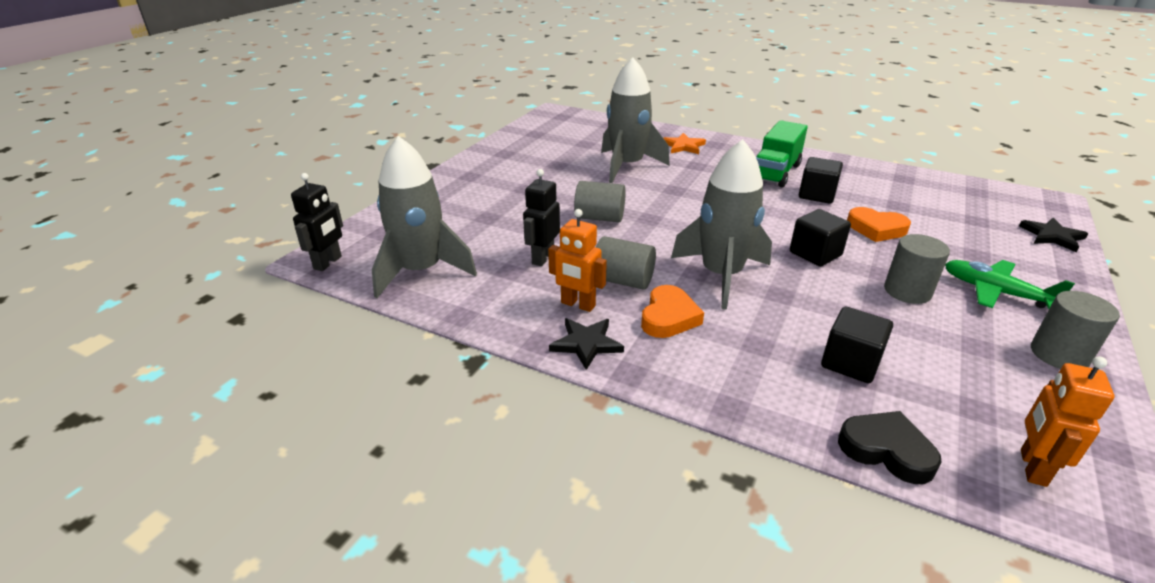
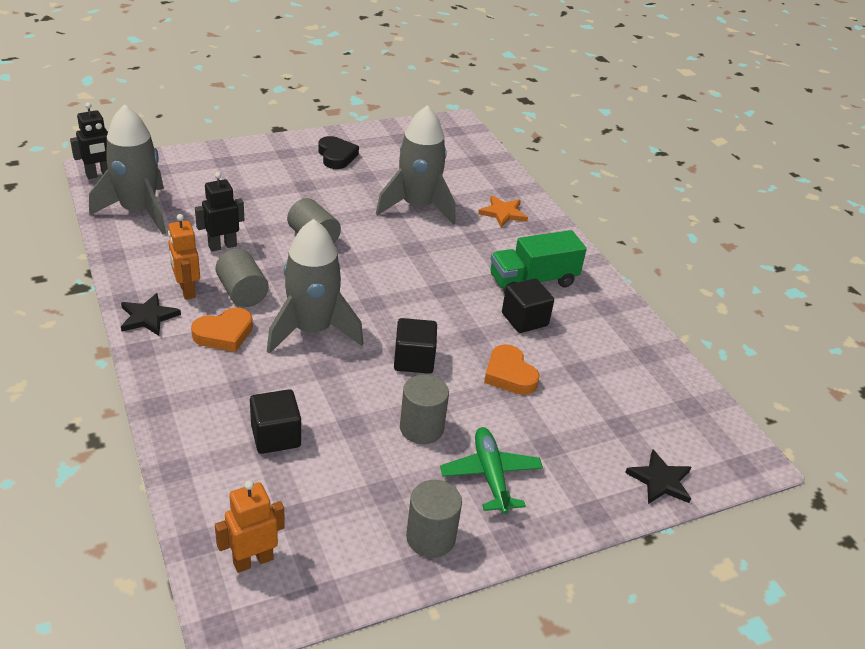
camera: 35 degrees right, 5 degrees up
black heart [838,411,942,484] -> black heart moved to [318,136,359,169]

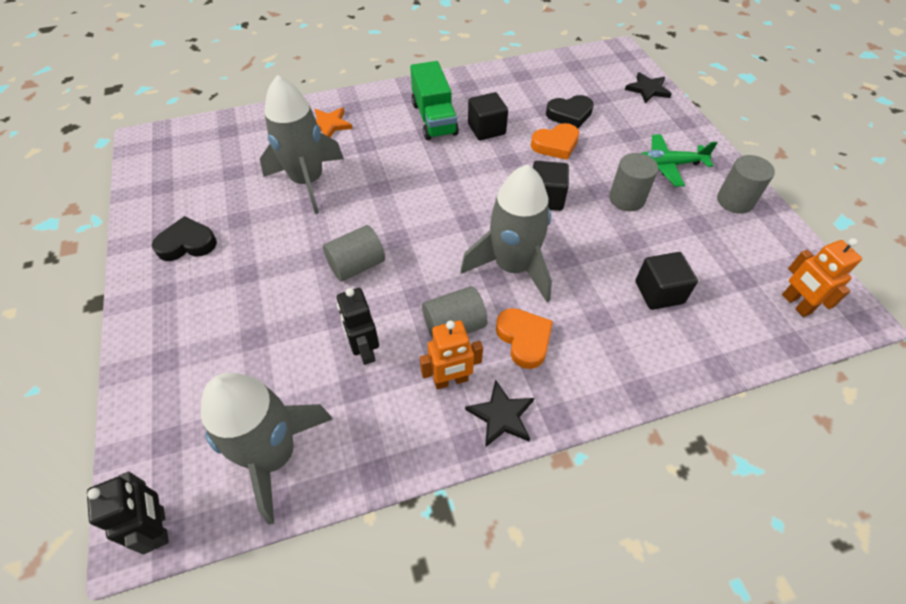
camera: 80 degrees left, 15 degrees up
none -> black heart [546,95,594,128]

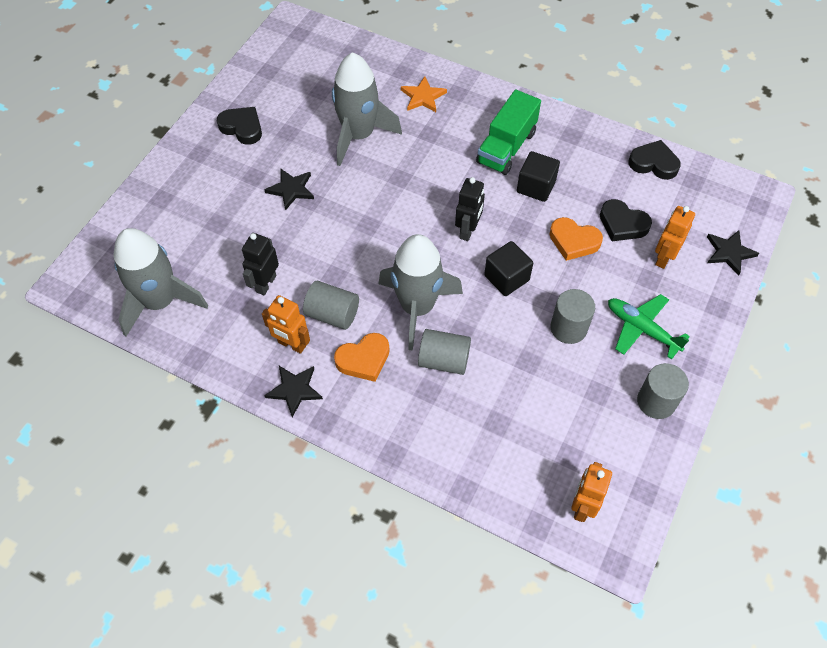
camera: 45 degrees right, 5 degrees up
black robot [87,472,169,554] -> black robot moved to [455,177,485,241]
grey cylinder [323,225,385,282] -> grey cylinder moved to [418,329,471,375]
orange heart [496,308,553,369] -> orange heart turned 45 degrees clockwise [334,333,389,382]
black cube [635,252,698,310] -> none
none -> black star [265,168,314,210]
none -> black heart [629,140,681,180]
none -> orange robot [655,206,695,269]

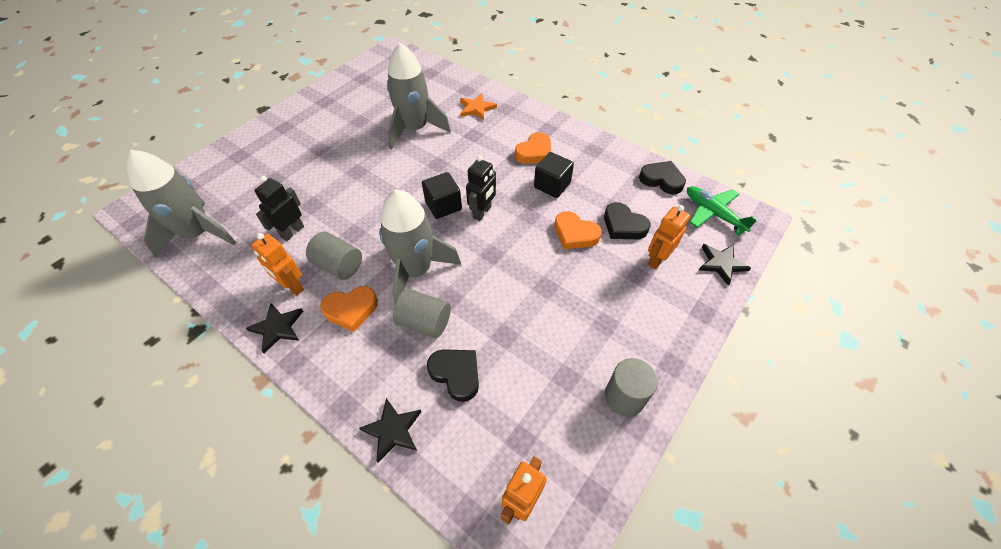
camera: 10 degrees right, 5 degrees down
black heart [217,107,262,145] -> black heart moved to [427,349,479,402]
black star [265,168,314,210] -> black star moved to [359,398,421,462]
green truck [476,89,541,175] -> orange heart [515,132,551,164]
black cube [484,241,533,296] -> black cube moved to [422,172,462,219]
grey cylinder [550,289,595,344] -> none
green plane [608,294,690,359] -> green plane moved to [687,186,758,236]

